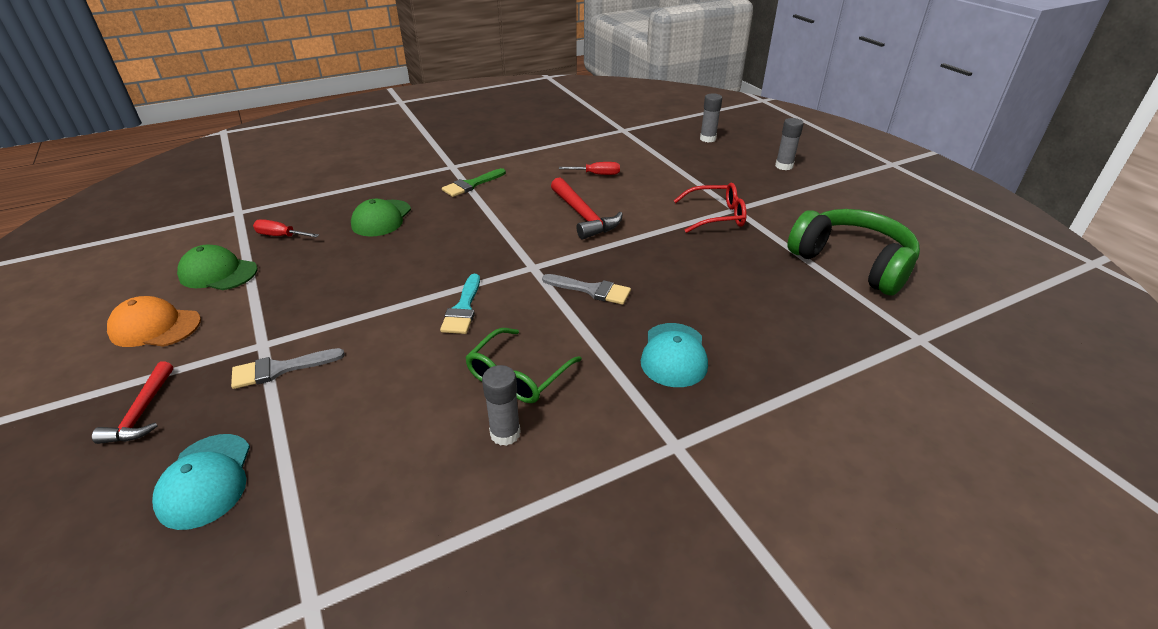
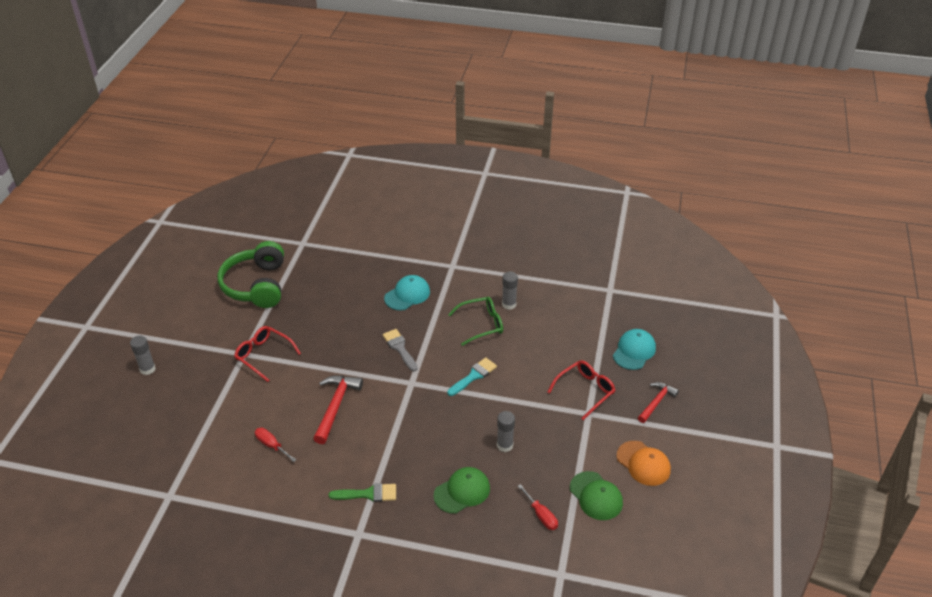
camera: 140 degrees left, 5 degrees up
grey brush [231,348,345,389] -> red glasses [548,360,615,420]
grey glue stick [700,93,722,143] -> grey glue stick moved to [497,411,515,452]

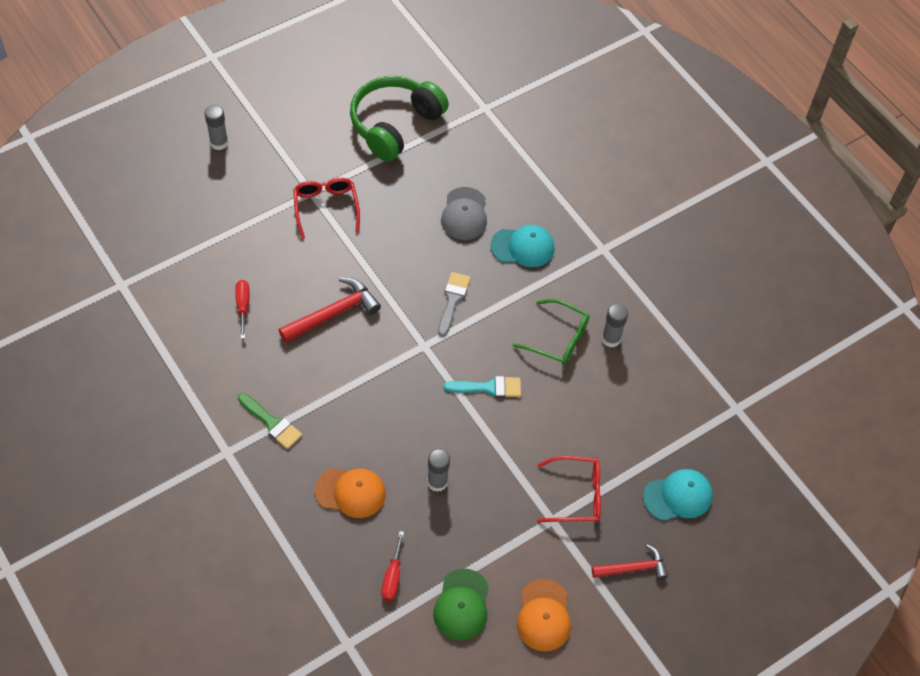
camera: 40 degrees right, 15 degrees up
green cap [434,467,490,514] -> orange cap [314,468,386,518]
none -> grey cap [441,187,487,240]

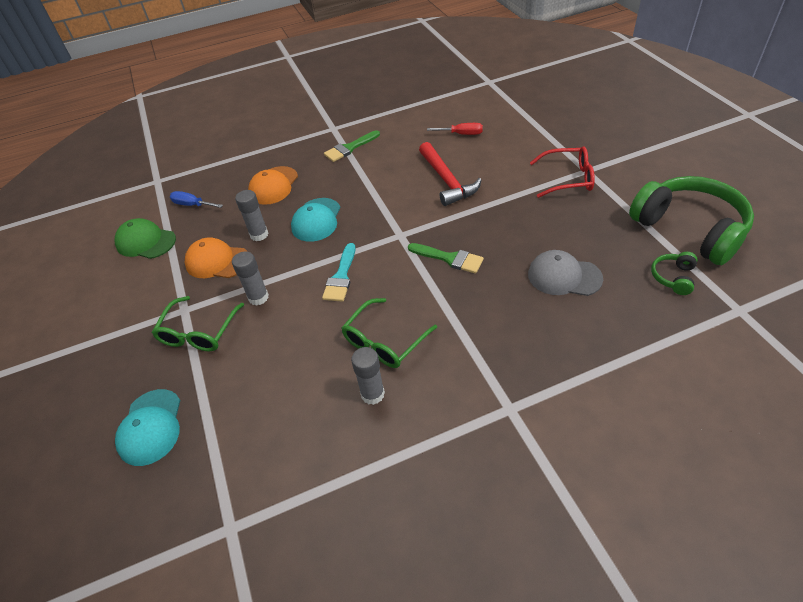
camera: 110 degrees right, 10 degrees down
grey glue stick [205,105,228,150] -> grey glue stick moved to [232,251,269,306]
red screwdriver [381,531,404,601] -> blue screwdriver [170,191,223,208]
grey brush [438,272,471,337] -> green brush [408,243,484,273]
turquoise cap [490,225,555,267] -> turquoise cap moved to [291,198,341,242]
orange cap [517,579,571,652] -> orange cap moved to [185,237,248,278]
red glasses [537,456,601,523] -> green glasses [152,296,245,351]
red hammer [592,544,668,580] -> none
none -> green headphones [651,252,698,295]

